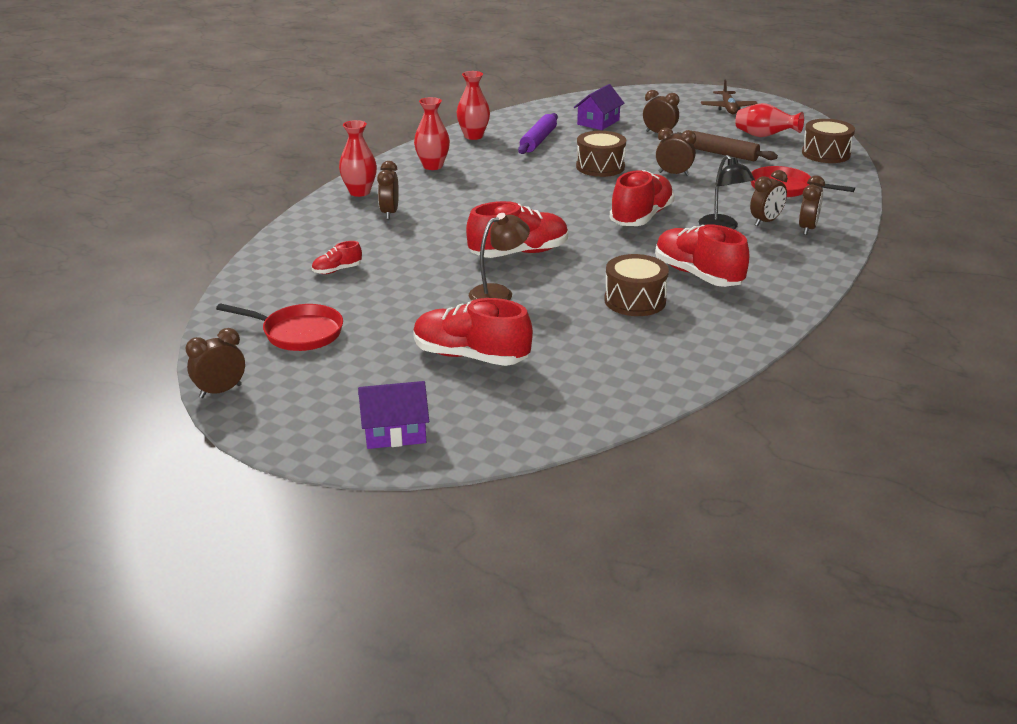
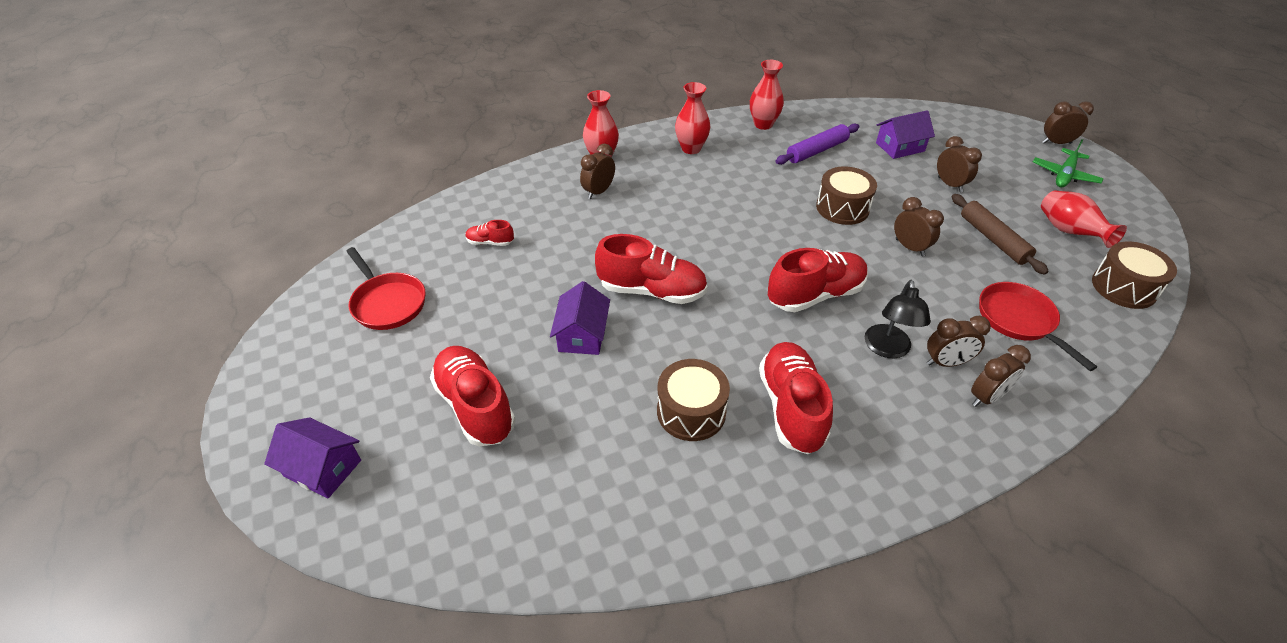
camera: 35 degrees right, 15 degrees up
brown clock [185,328,245,398] -> brown clock moved to [1042,101,1094,144]
brown lamp [469,213,530,301] -> purple house [550,281,610,355]
brown plane [701,80,758,114] -> green plane [1033,139,1103,187]

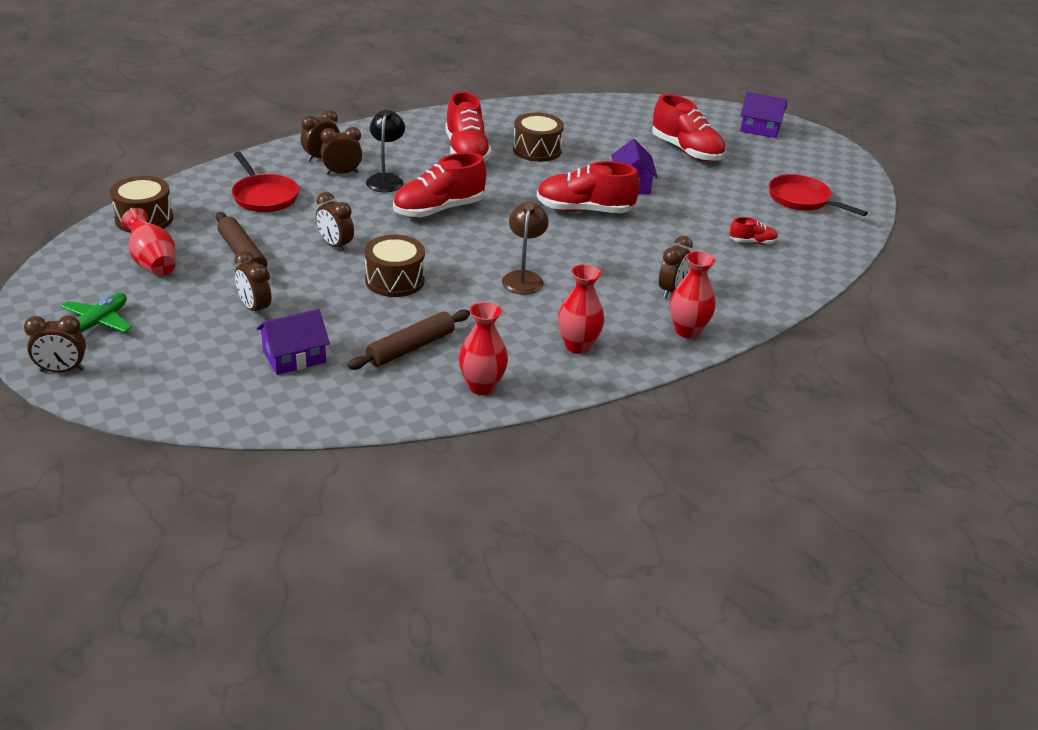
camera: 170 degrees right, 10 degrees down
purple rolling pin [775,123,859,165] -> brown rolling pin [348,309,470,370]
none -> brown lamp [502,202,549,294]

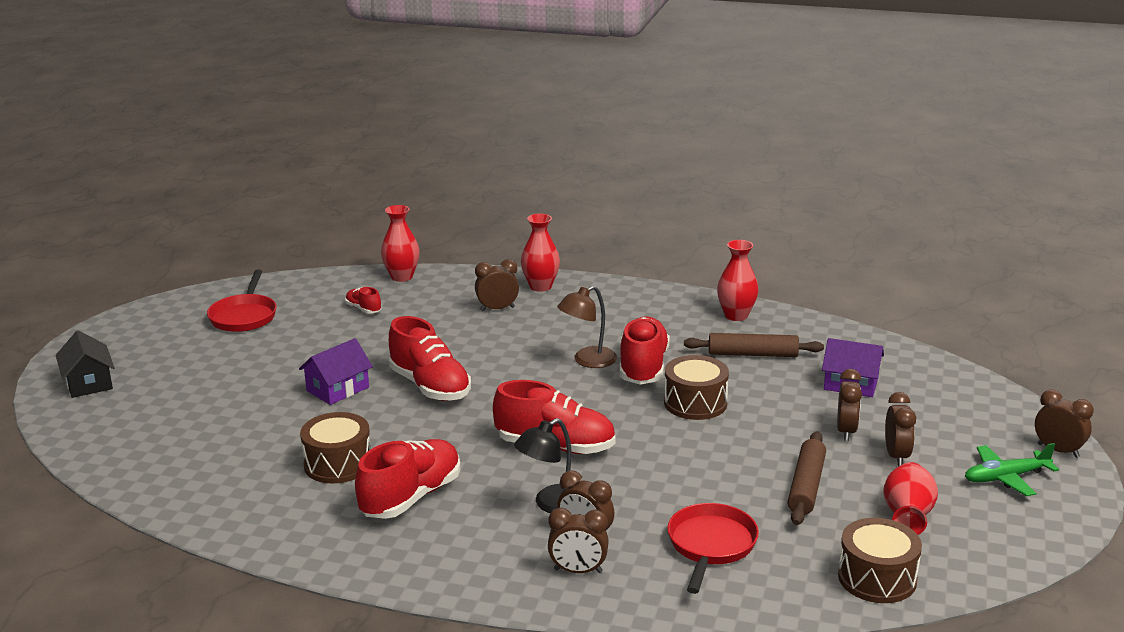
camera: 130 degrees left, 10 degrees down
brown clock [316,192,354,253] -> brown clock moved to [885,392,916,467]
red vase [558,264,604,354] -> red vase moved to [381,205,420,282]
red shoe [652,94,726,162] -> red shoe moved to [620,316,670,385]
purple house [740,92,787,138] -> black house [56,330,115,398]

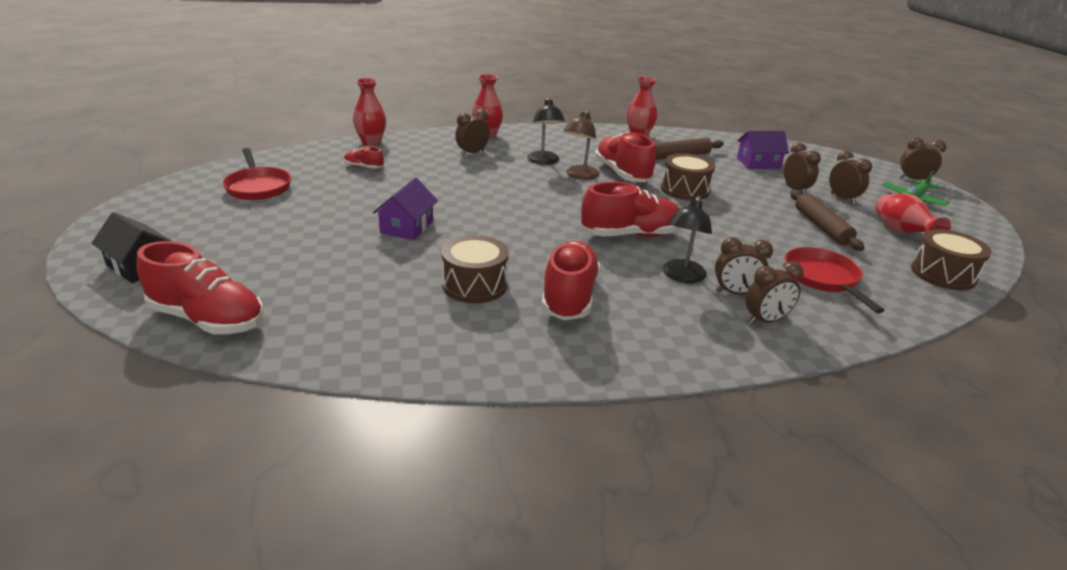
camera: 30 degrees left, 5 degrees up
red shoe [389,316,471,401] -> red shoe moved to [136,241,264,334]
none -> black lamp [527,98,565,165]

